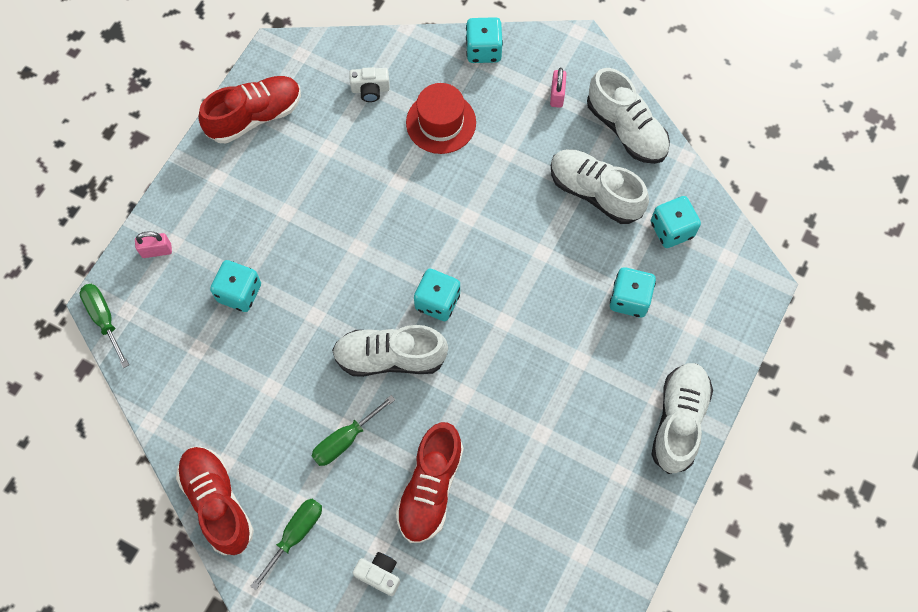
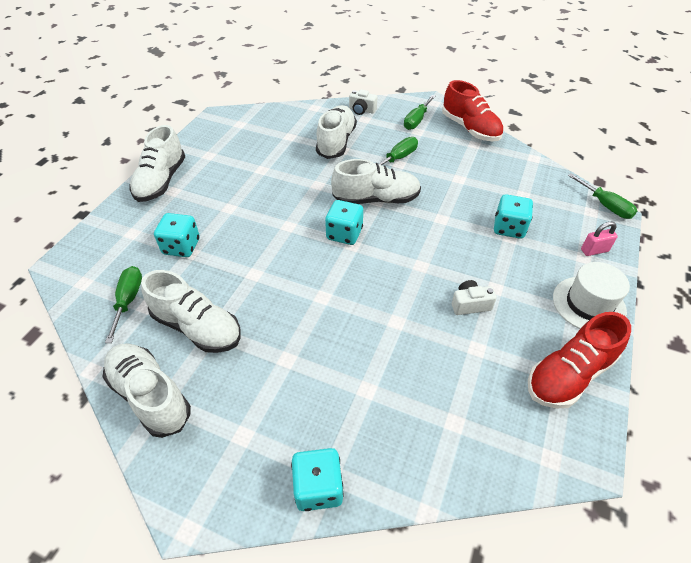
camera: 175 degrees right, 20 degrees down
white camera [349,67,390,102] -> white camera moved to [452,280,497,315]
red shoe [396,422,464,543] -> white shoe [316,105,357,159]
red hat [406,83,476,154] -> none
pink padlock [550,68,566,108] -> none
turquoise dice [651,196,701,248] -> green screwdriver [105,266,142,343]
none -> white hat [553,262,630,329]

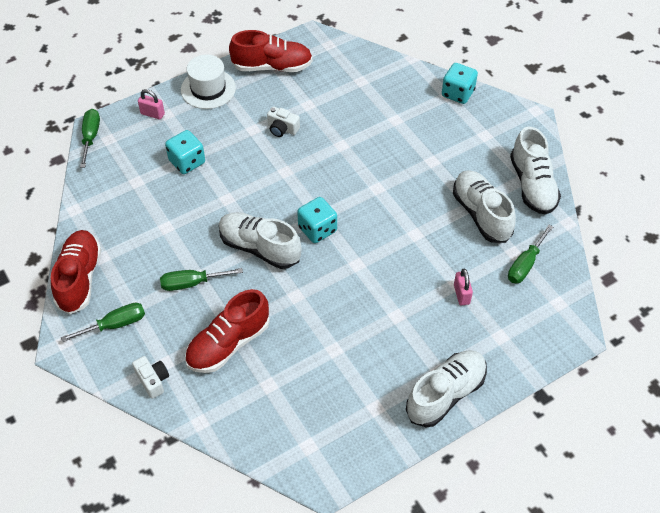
camera: 145 degrees left, 5 degrees up
turquoise dice [154,213,200,257] -> pink padlock [454,269,473,306]
white shoe [316,105,357,159] -> red shoe [185,289,270,373]

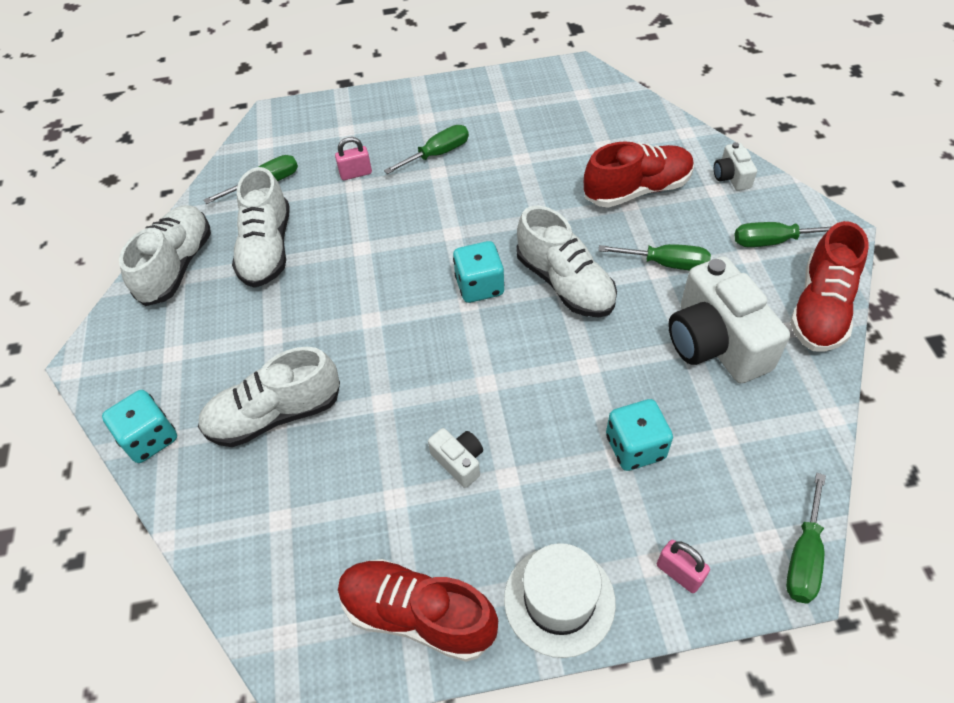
camera: 155 degrees left, 0 degrees up
white shoe [406,350,487,427] -> white shoe moved to [198,347,340,447]
pink padlock [454,269,473,306] -> pink padlock turned 60 degrees clockwise [335,137,372,180]
none -> green screwdriver [384,125,469,174]
none -> white camera [668,256,790,383]

